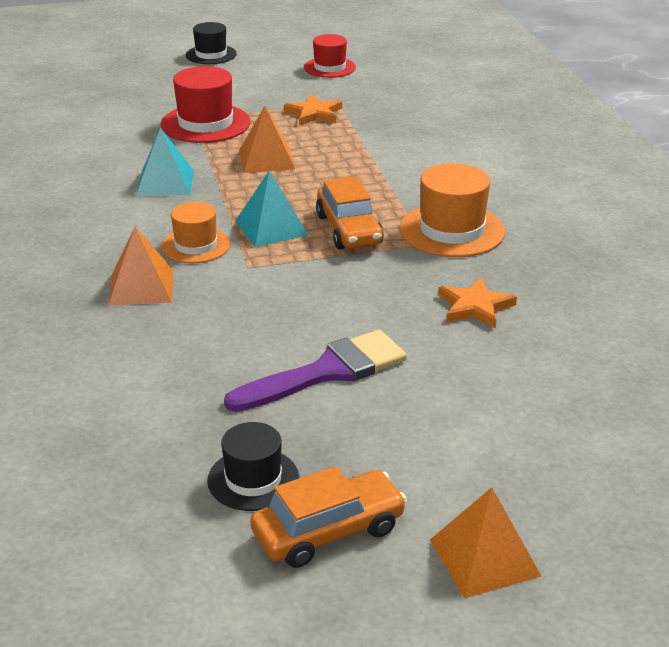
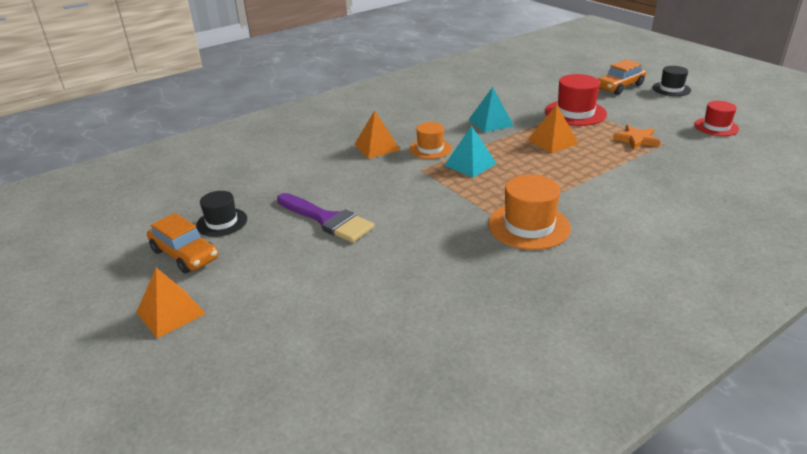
camera: 70 degrees right, 0 degrees up
orange car [316,176,384,250] -> orange car moved to [598,59,646,95]
orange star [438,278,517,329] -> none

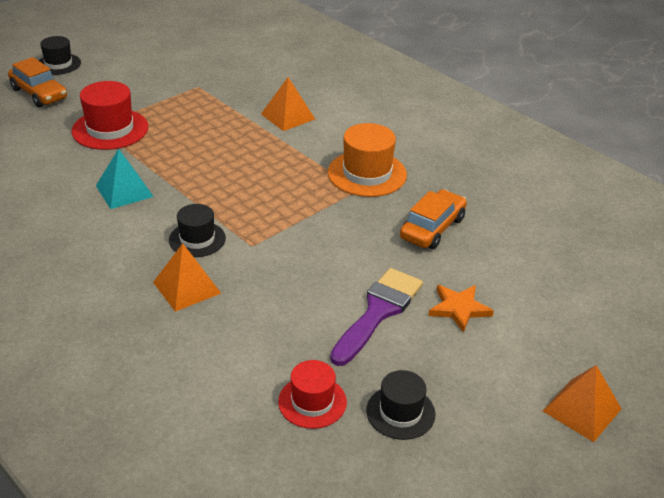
camera: 100 degrees left, 5 degrees up
orange car [147,213,218,273] -> orange car moved to [400,189,467,249]
orange hat [409,122,452,159] -> black hat [169,204,226,257]
turquoise pyramid [444,126,497,178] -> none
orange pyramid [528,105,578,153] -> orange pyramid moved to [261,77,315,131]
orange star [613,125,660,150] -> orange star moved to [428,285,494,333]
red hat [694,101,739,136] -> red hat moved to [278,360,347,429]

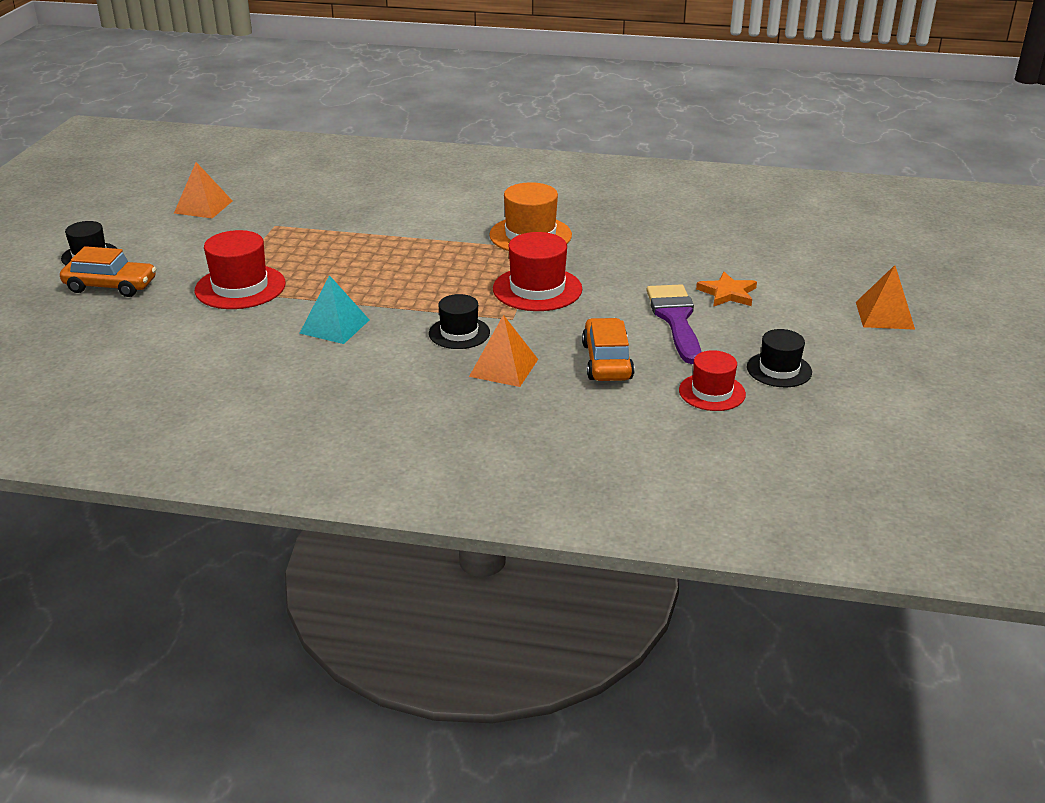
camera: 35 degrees left, 5 degrees down
orange pyramid [261,77,315,131] -> orange pyramid moved to [174,162,232,218]
orange car [400,189,467,249] -> orange car moved to [582,318,634,381]
none -> red hat [493,232,582,311]

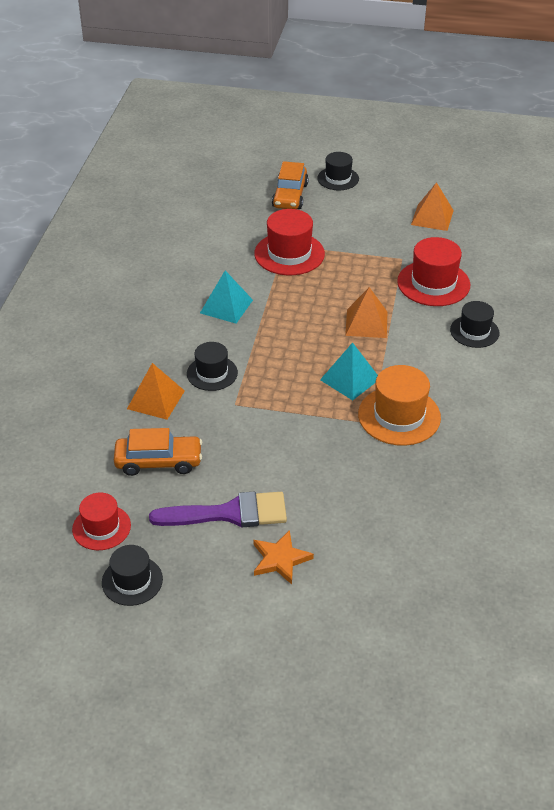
camera: 90 degrees right, 10 degrees up
red hat [493,232,582,311] -> red hat moved to [397,237,470,306]
orange pyramid [856,265,915,330] -> orange pyramid moved to [345,287,387,338]
none -> turquoise pyramid [320,342,378,400]
none -> black hat [450,301,500,348]

